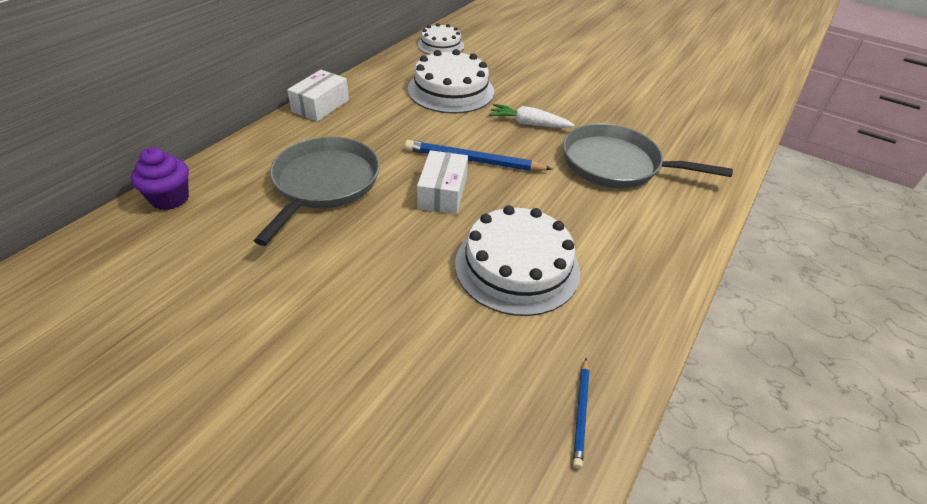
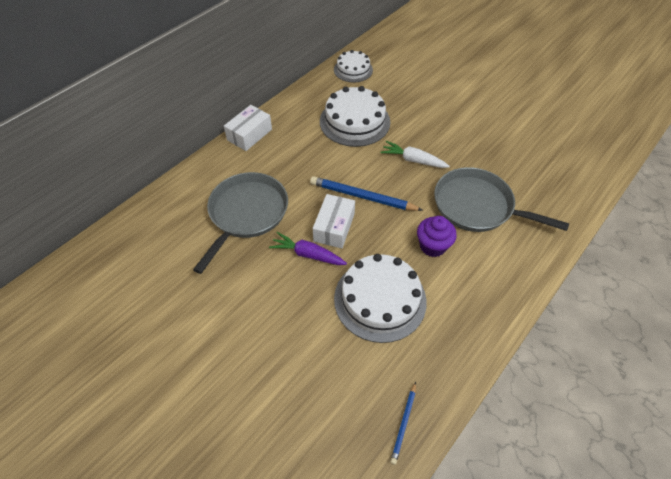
camera: 10 degrees right, 10 degrees up
purple cupcake [131,147,189,210] -> purple cupcake moved to [417,216,457,257]
none -> purple carrot [269,232,347,265]

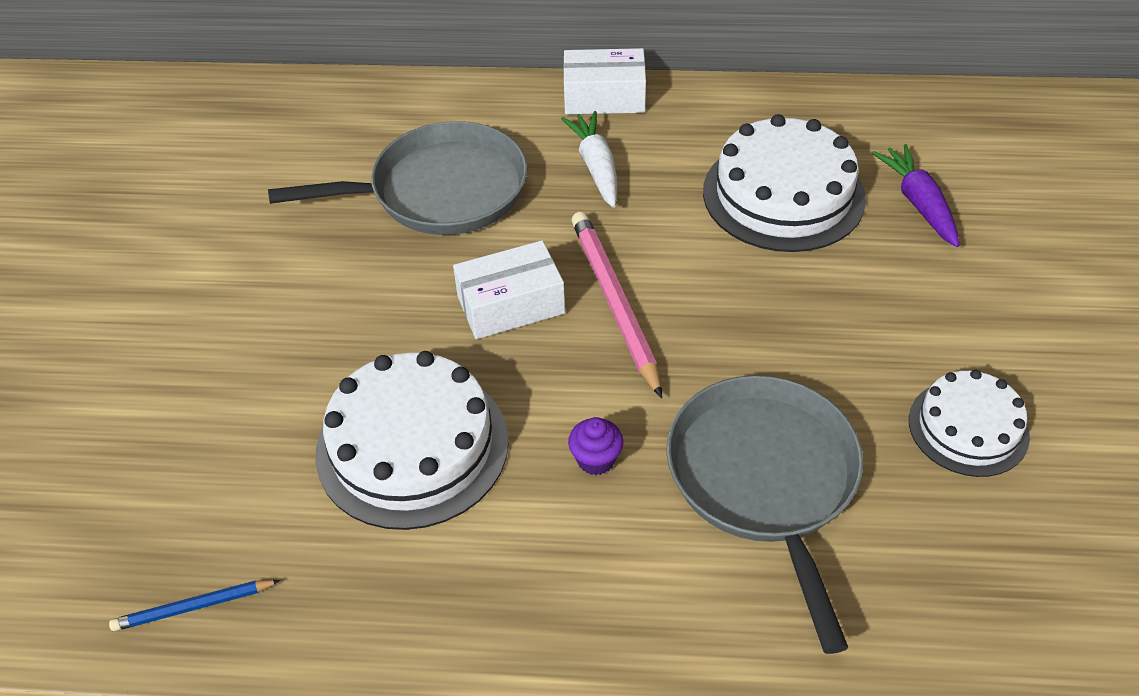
camera: 55 degrees right, 5 degrees down
purple carrot [269,232,347,265] -> purple carrot moved to [872,144,960,247]
blue pencil [310,176,423,211] -> pink pencil [571,212,662,398]
white cake [334,50,373,82] -> white cake moved to [909,370,1030,477]
white carrot [381,141,450,168] -> white carrot moved to [561,111,617,208]
purple cupcake [417,216,457,257] -> purple cupcake [568,417,623,475], size x0.63

